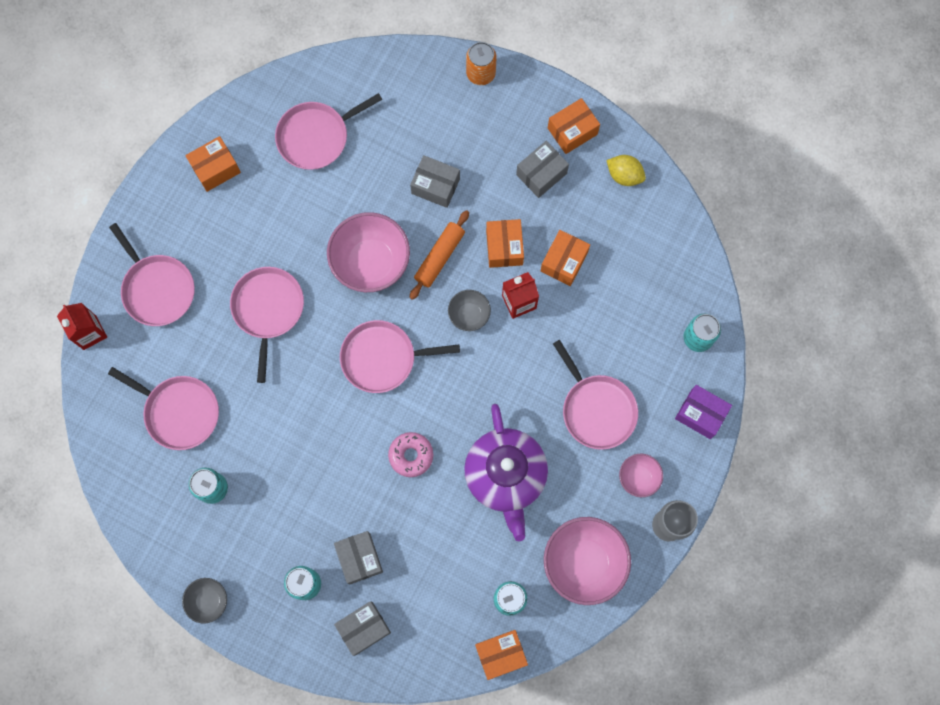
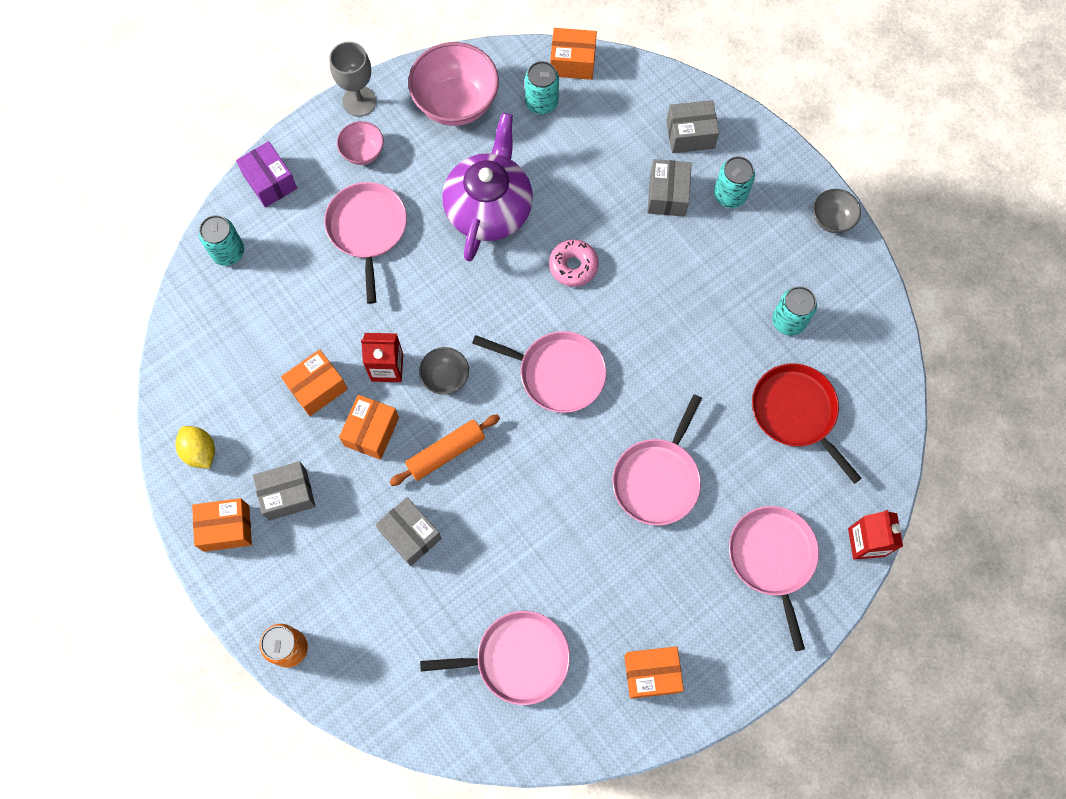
camera: 155 degrees left, 5 degrees down
pink pan [108,367,219,450] -> red pan [752,364,862,484]
pink bowl [327,212,410,292] -> none

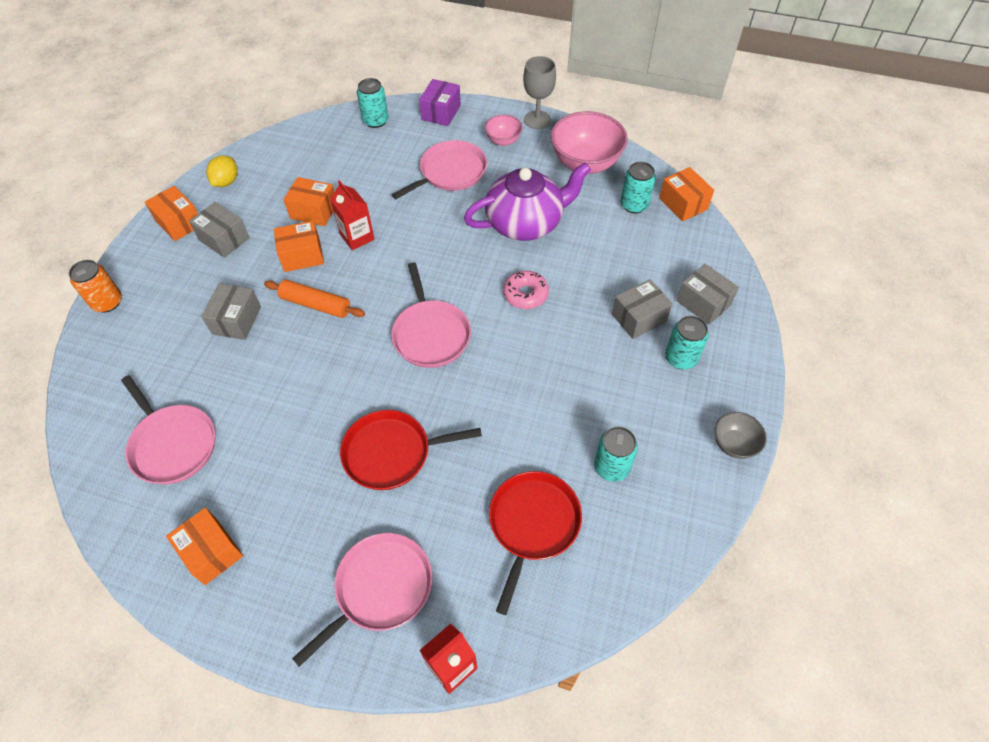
camera: 55 degrees right, 15 degrees down
grey bowl [419,347,469,395] -> none
pink pan [613,394,702,526] -> red pan [340,410,482,490]

